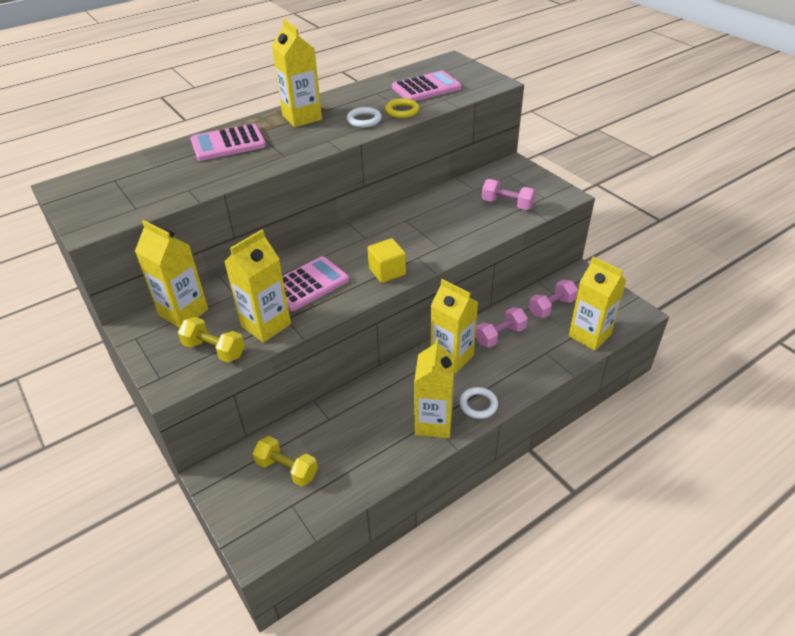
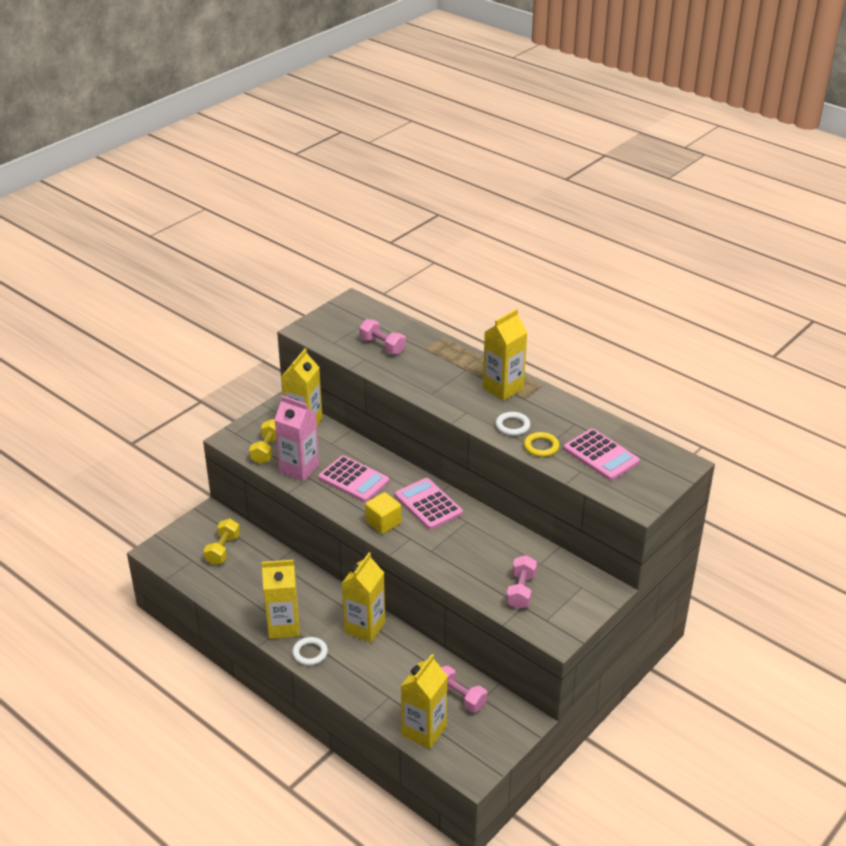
camera: 75 degrees right, 5 degrees down
pink calculator [191,123,266,161] -> pink calculator moved to [395,478,463,530]
yellow carton [224,230,291,343] -> pink carton [275,396,319,481]
pink dumbbell [475,307,528,348] -> pink dumbbell moved to [359,319,406,355]

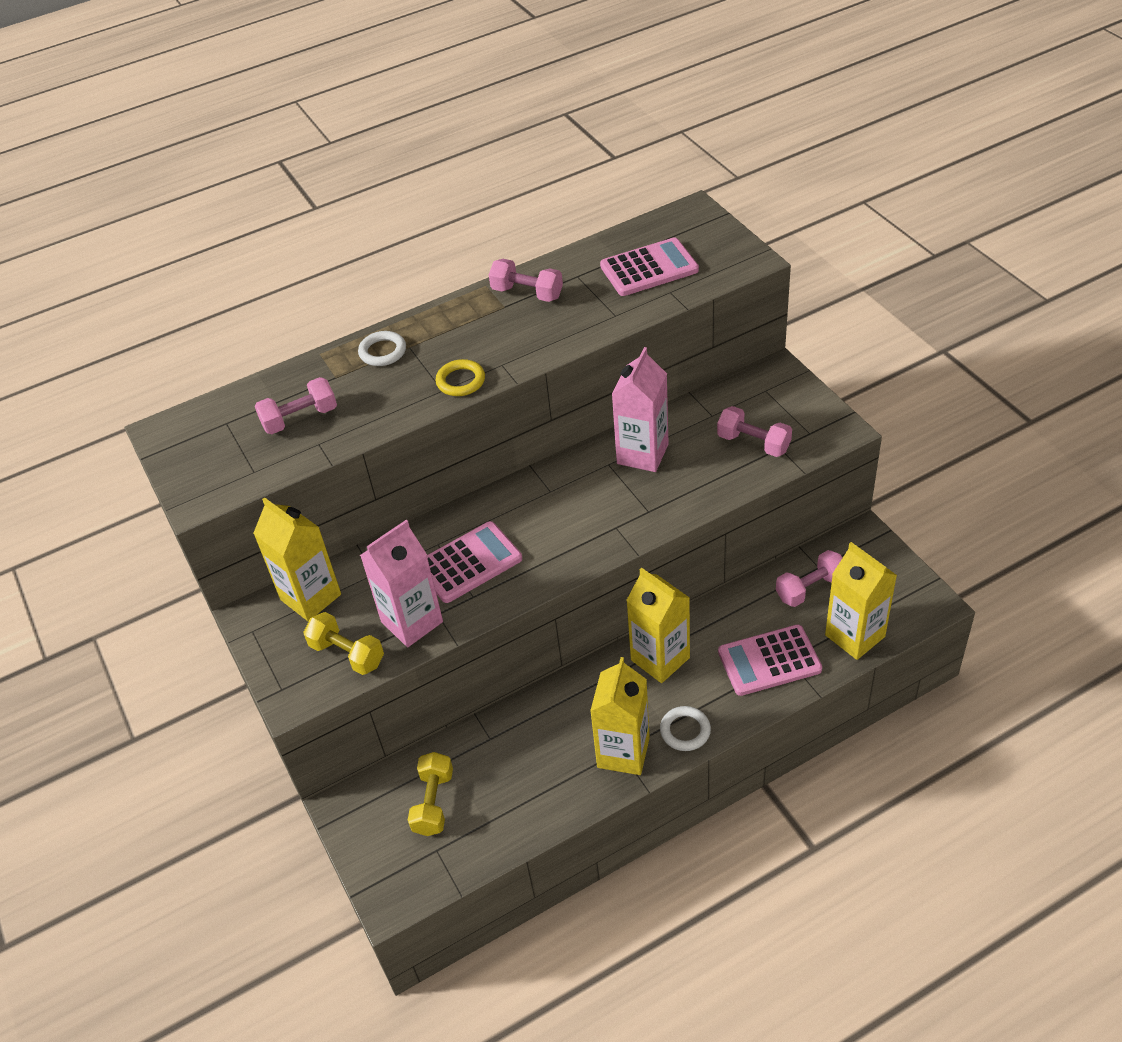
camera: 65 degrees left, 10 degrees up
yellow dumbbell [204,519,240,565] -> yellow dumbbell turned 60 degrees clockwise [408,752,453,836]
yellow cube [365,492,401,534] -> none
pink calculator [395,478,463,530] -> pink calculator moved to [718,625,822,696]
yellow carton [483,309,528,401] -> none
white ring [495,412,530,436] -> white ring moved to [358,331,406,366]
yellow ring [524,432,559,457] -> yellow ring moved to [436,359,485,396]
none -> pink dumbbell [489,259,563,302]
none -> pink carton [612,347,669,472]

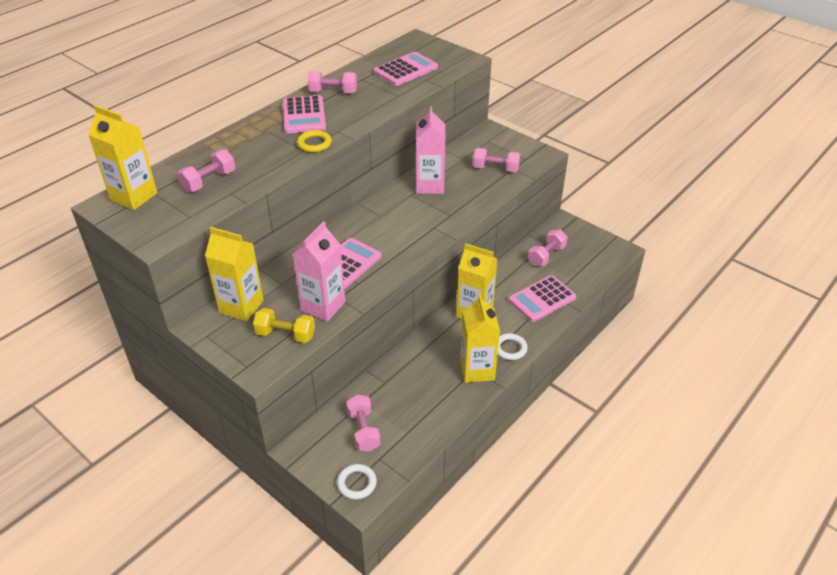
camera: 25 degrees left, 5 degrees down
white ring [358,331,406,366] -> white ring moved to [337,464,377,500]
yellow dumbbell [408,752,453,836] -> pink dumbbell [347,394,380,452]
yellow carton [825,542,897,660] -> yellow carton moved to [88,105,157,210]
none -> pink calculator [283,95,326,134]

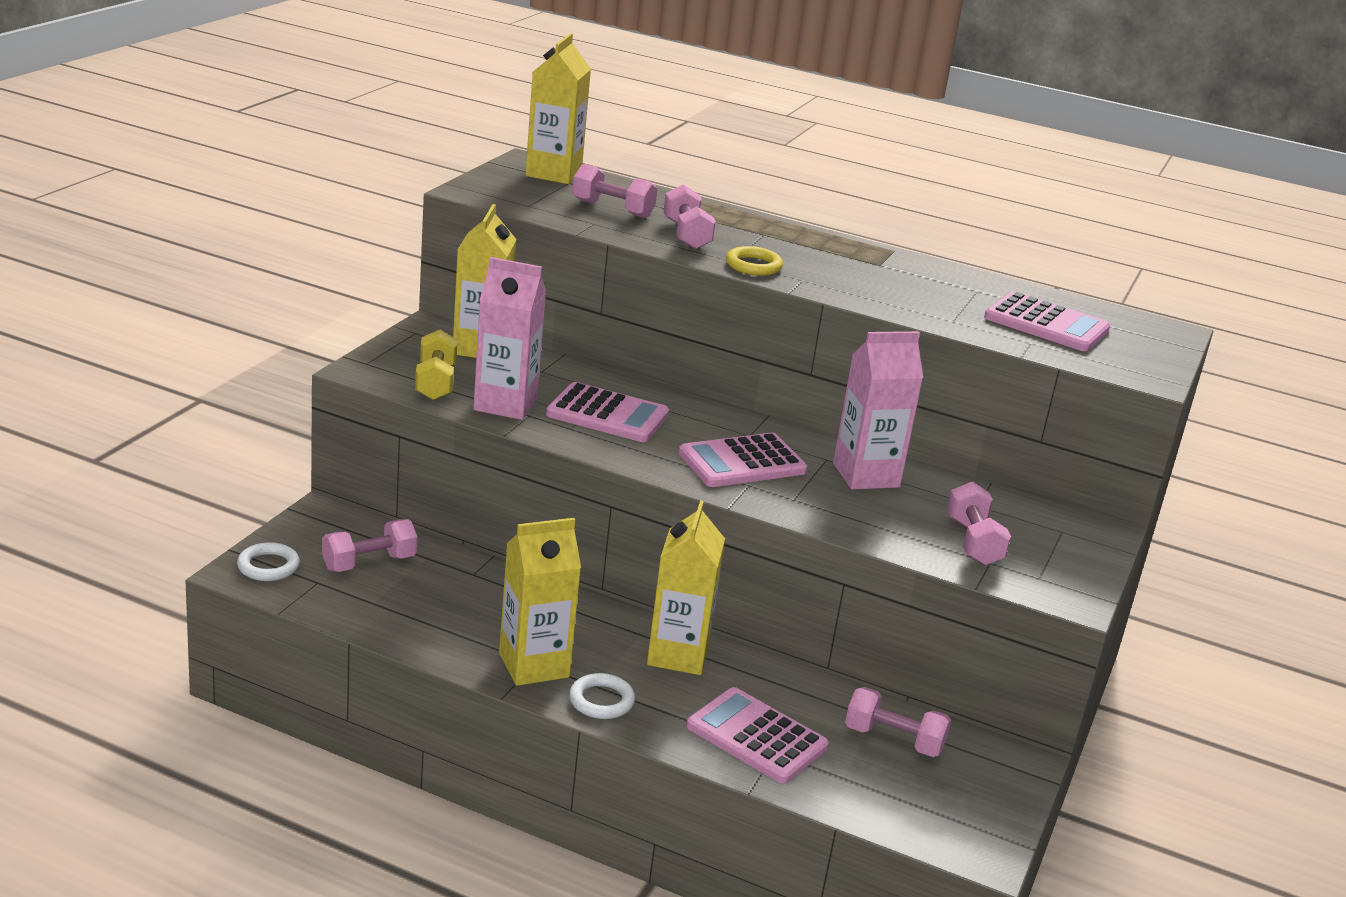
camera: 70 degrees right, 15 degrees down
pink calculator [283,95,326,134] -> pink calculator moved to [679,433,807,487]
pink dumbbell [308,71,357,93] -> pink dumbbell moved to [663,185,716,249]

